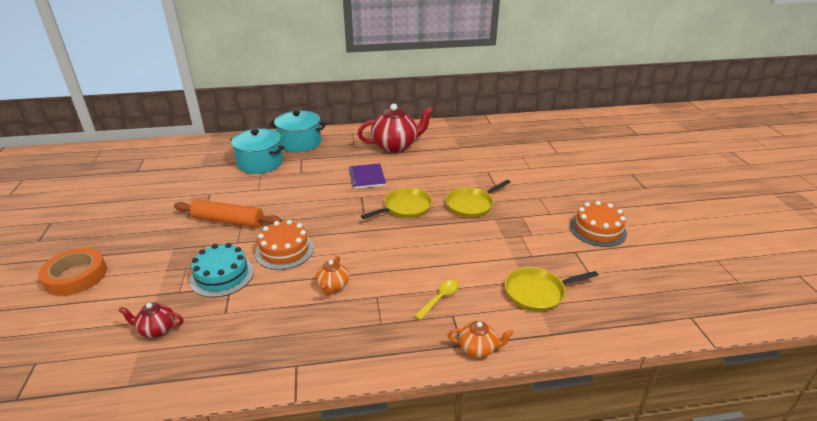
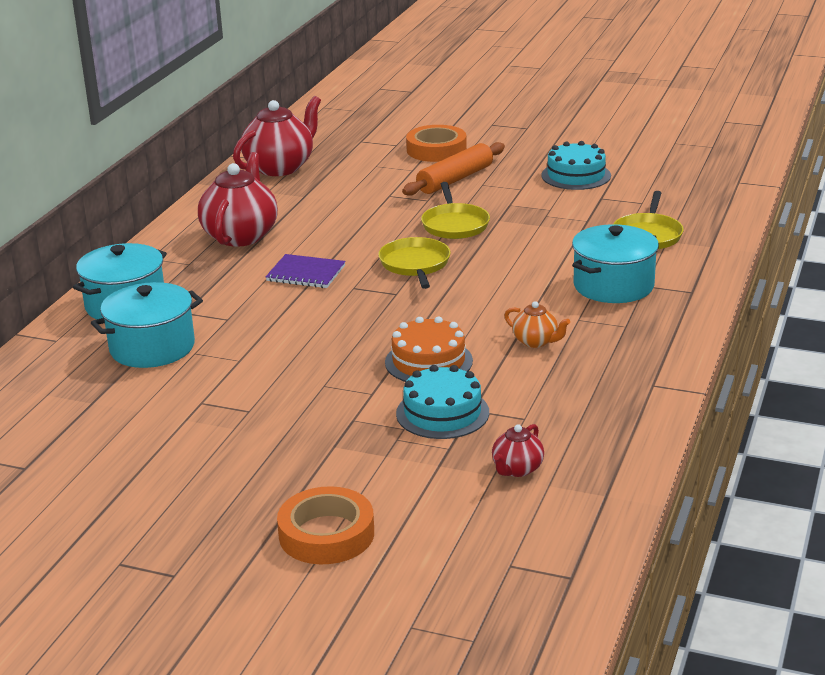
camera: 60 degrees left, 5 degrees down
orange rolling pin [174,199,282,228] -> orange rolling pin moved to [402,142,505,196]
yellow spoon [414,280,459,320] -> turquoise pot [572,224,659,303]
orange teapot [447,321,514,358] -> none
orange cake [570,201,627,247] -> turquoise cake [541,141,611,190]
none -> red teapot [233,96,321,176]
none -> orange tape [406,125,467,162]

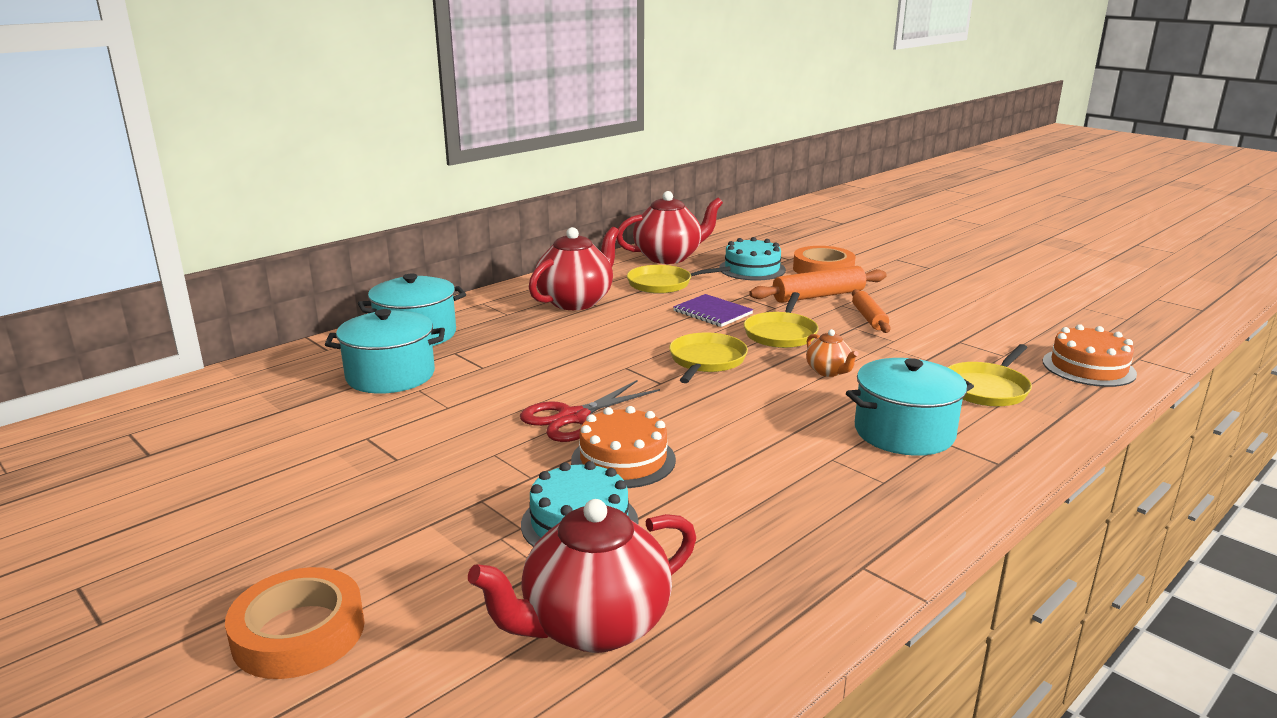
camera: 25 degrees right, 5 degrees down
purple notebook [265,254,346,288] -> purple notebook moved to [673,294,753,327]
red teapot [492,424,544,477] -> red teapot [468,499,696,653], size x2.03
orange teapot [504,301,570,348] -> orange teapot moved to [806,329,859,377]
turquoise cake [541,141,611,190] -> turquoise cake moved to [719,237,786,281]
none -> red scissors [520,380,660,442]
none -> yellow pan [627,265,731,294]
none -> orange rolling pin [852,289,891,333]
none -> orange cake [1043,324,1137,387]

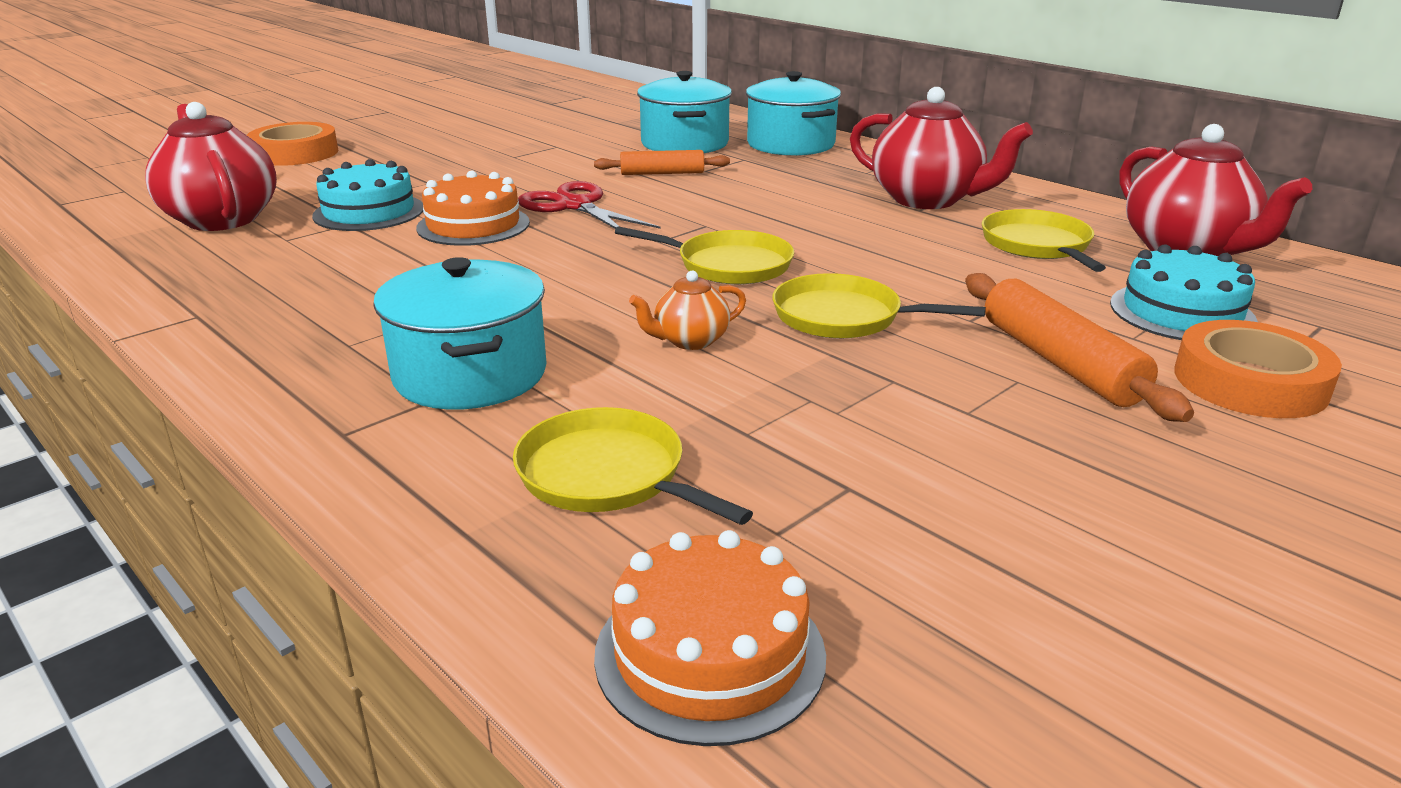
camera: 90 degrees right, 5 degrees up
purple notebook [673,294,753,327] -> none
orange rolling pin [852,289,891,333] -> orange rolling pin moved to [594,150,730,175]

